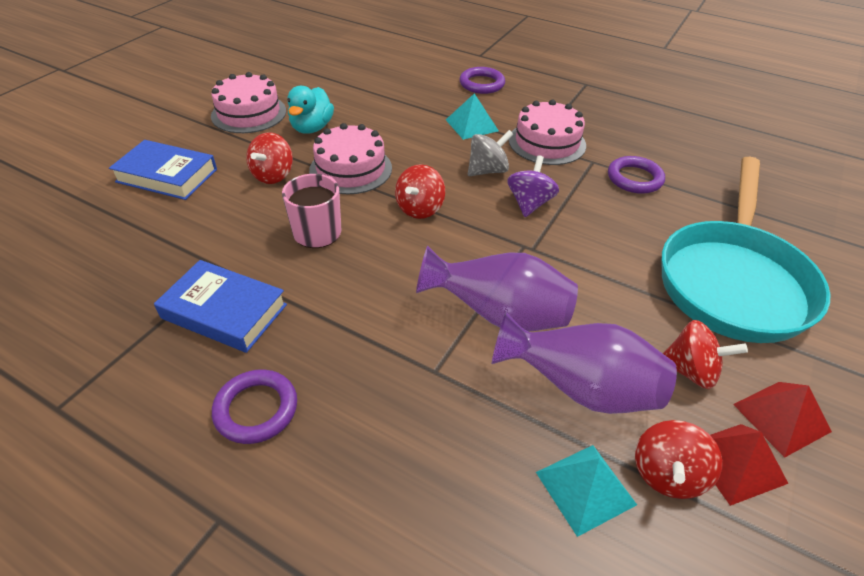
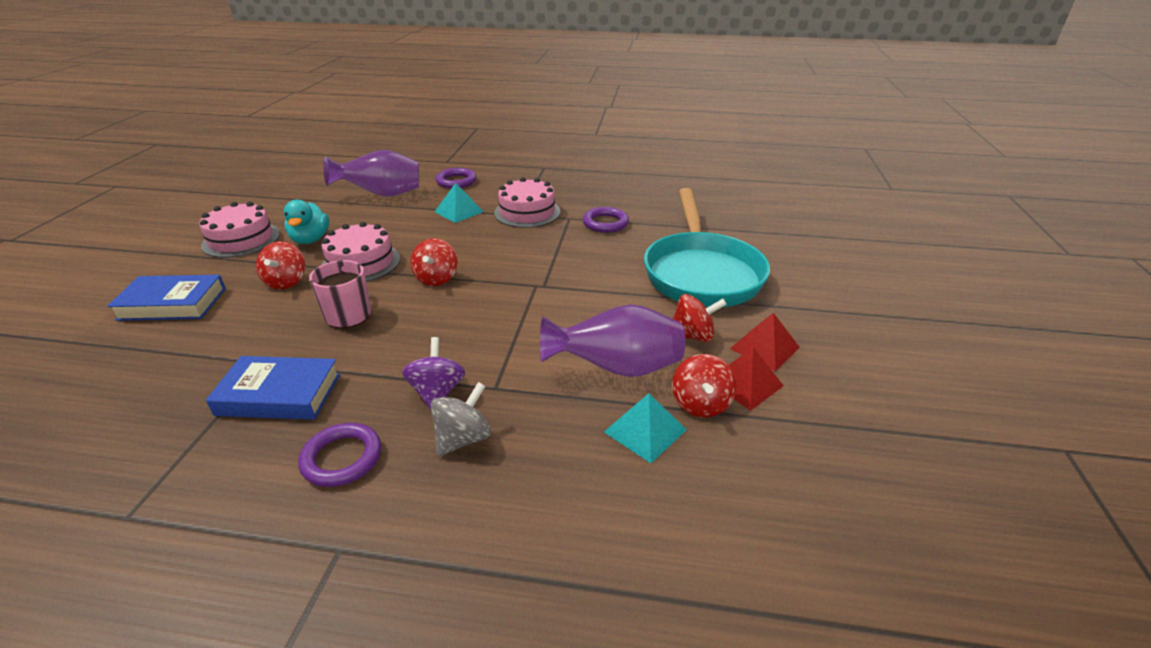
camera: 20 degrees left, 10 degrees down
purple vase [416,246,578,332] -> purple vase moved to [323,150,419,197]
grey spinning top [468,130,514,176] -> grey spinning top moved to [431,382,491,456]
purple spinning top [507,155,559,217] -> purple spinning top moved to [402,337,466,410]

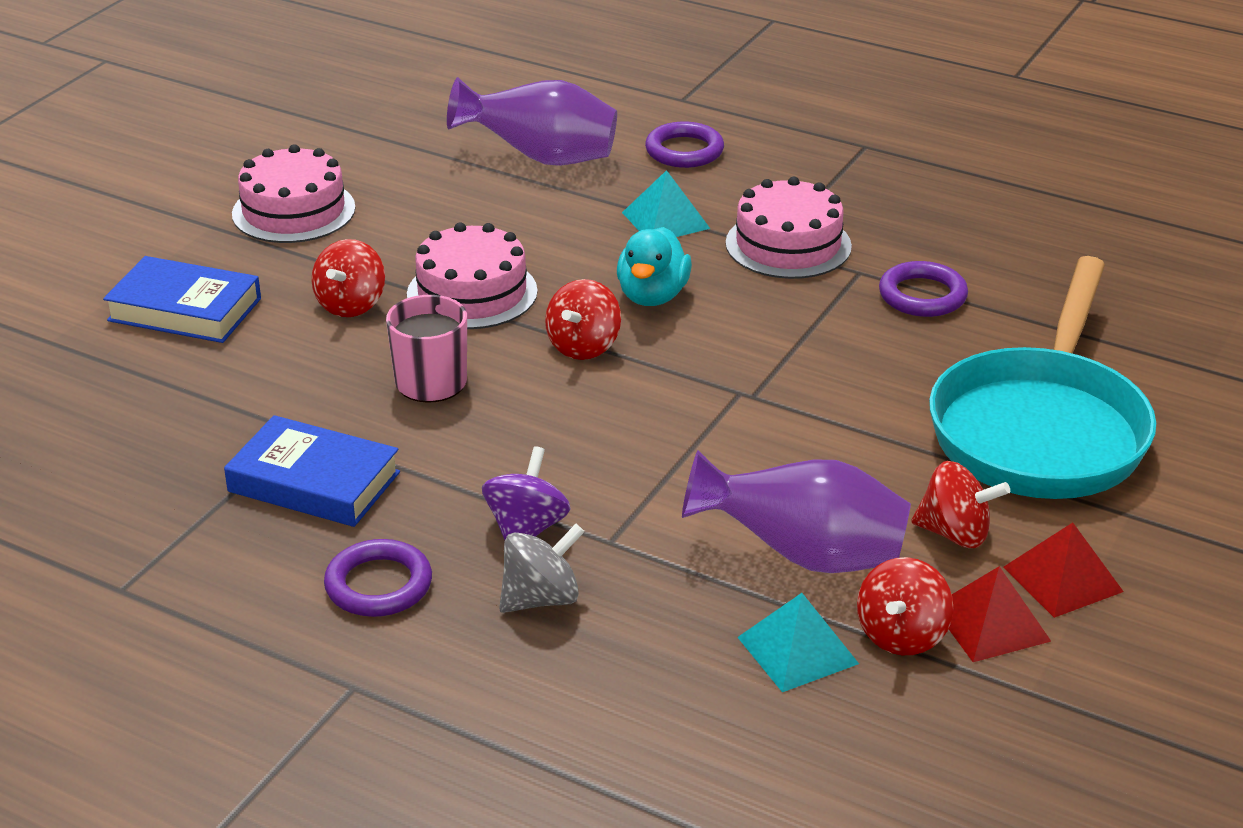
camera: 20 degrees right, 0 degrees up
turquoise duck [284,200,329,244] -> turquoise duck moved to [617,227,692,306]

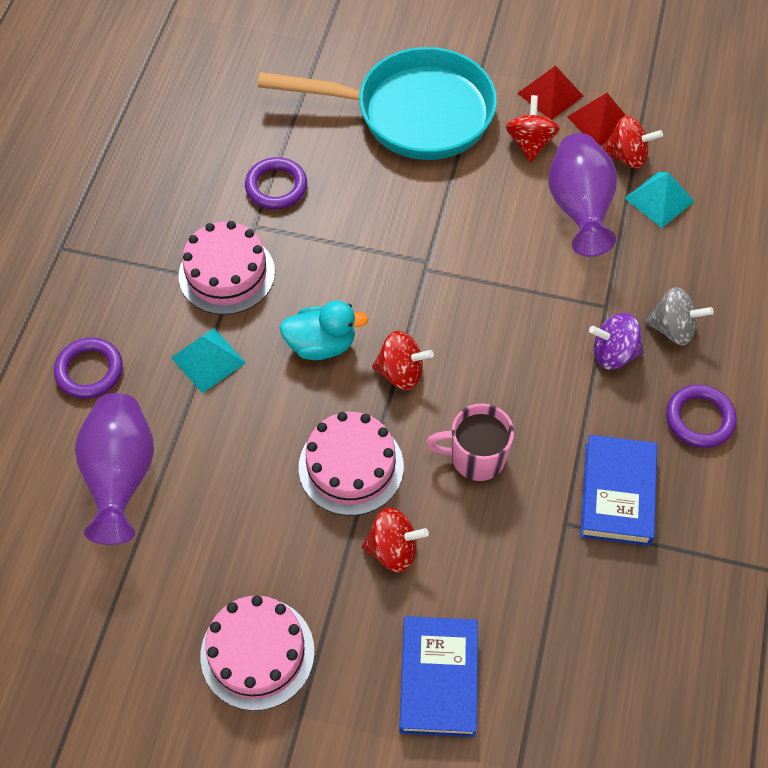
camera: 105 degrees left, 25 degrees up
grey spinning top [499,524,585,613] -> grey spinning top turned 150 degrees clockwise [645,287,714,345]

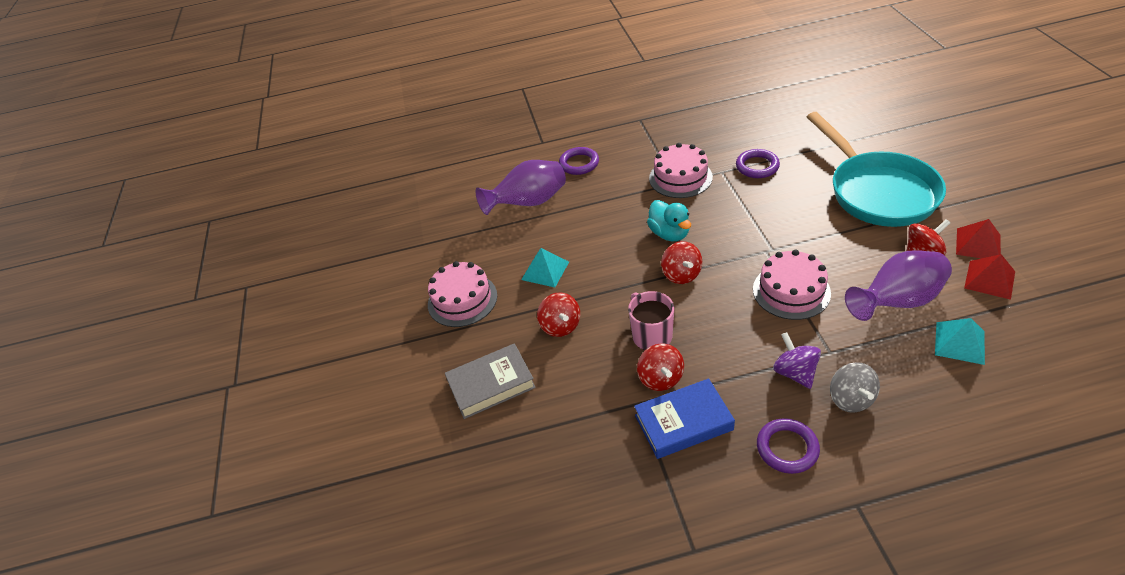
camera: 70 degrees right, 15 degrees down
turquoise pyramid [171,328,246,393] -> turquoise pyramid moved to [521,248,569,287]
pink cake [299,412,404,516] -> pink cake moved to [753,250,831,320]
blue book [399,616,478,737] -> grey book [445,343,536,419]
red spinning top [603,115,663,169] -> red spinning top moved to [637,343,684,391]

